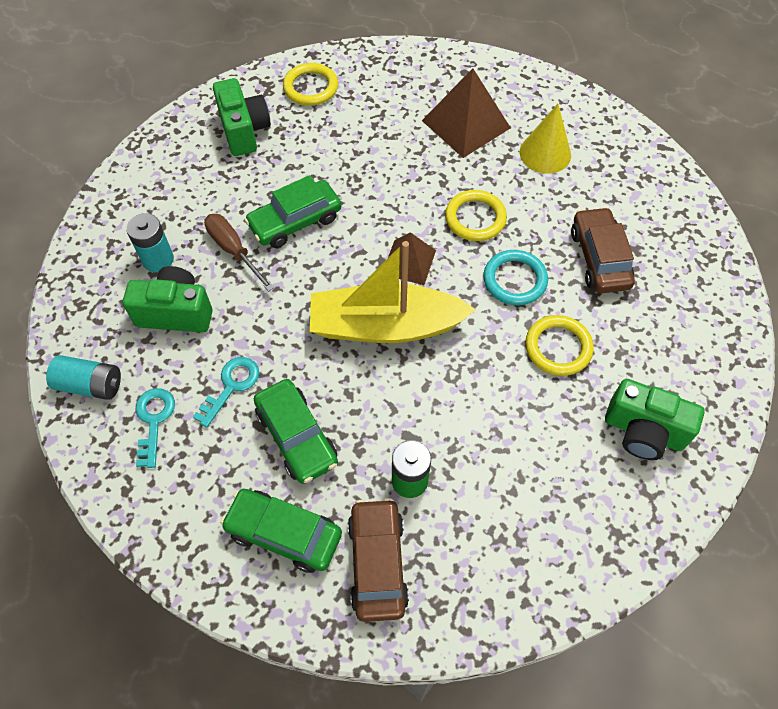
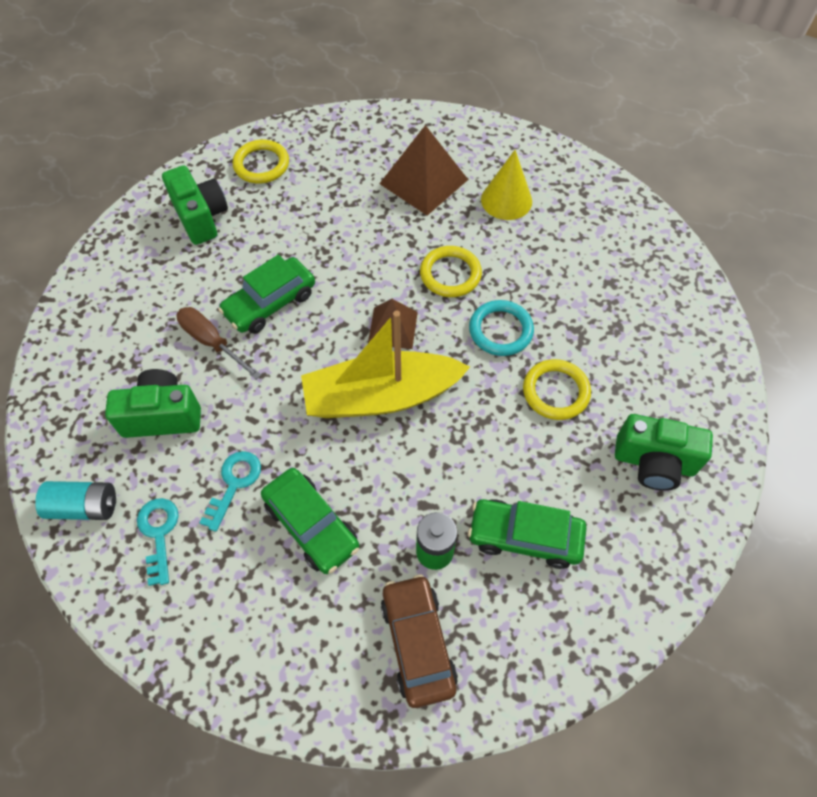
camera: 10 degrees left, 0 degrees up
turquoise battery [126,213,174,272] -> none
green car [220,489,342,573] -> green car moved to [468,499,587,569]
brown car [571,207,635,293] -> none

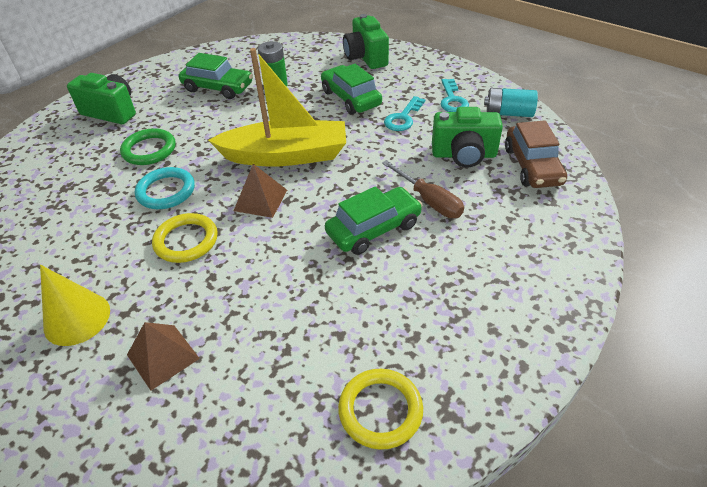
camera: 170 degrees left, 15 degrees down
green camera [162,166,228,245] -> green camera moved to [343,14,389,69]
brown pyramid [379,125,468,216] -> brown pyramid [127,322,200,391], size x0.62
brown car [381,574,458,708] -> brown car moved to [505,120,567,188]
yellow ring [523,359,591,420] -> green ring [120,128,176,165]

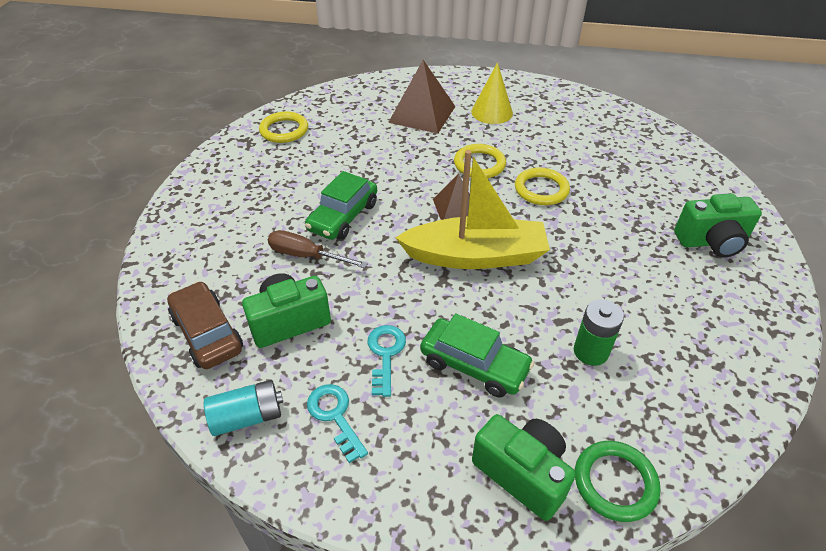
camera: 150 degrees right, 0 degrees up
green ring [120,128,176,165] -> green ring moved to [575,441,660,522]
brown pyramid [127,322,200,391] -> brown pyramid [388,60,456,134], size x1.60
turquoise ring [135,167,195,209] -> yellow ring [515,167,570,205]
green car [179,53,253,99] -> none
yellow boat [208,48,346,167] -> yellow boat turned 150 degrees counterclockwise [395,150,550,269]

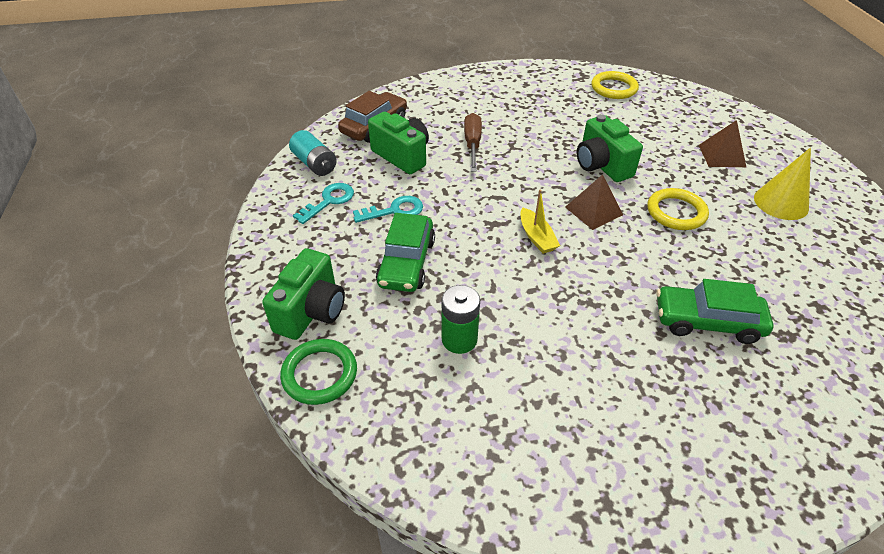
camera: 70 degrees right, 0 degrees up
green car [305,171,377,240] -> green car moved to [656,279,773,344]
brown pyramid [388,60,456,134] -> brown pyramid [699,120,746,167], size x0.62
yellow boat [395,150,550,269] -> yellow boat [520,189,560,254], size x0.43
yellow ring [515,167,570,205] -> none
green camera [674,193,762,257] -> green camera moved to [577,114,643,182]

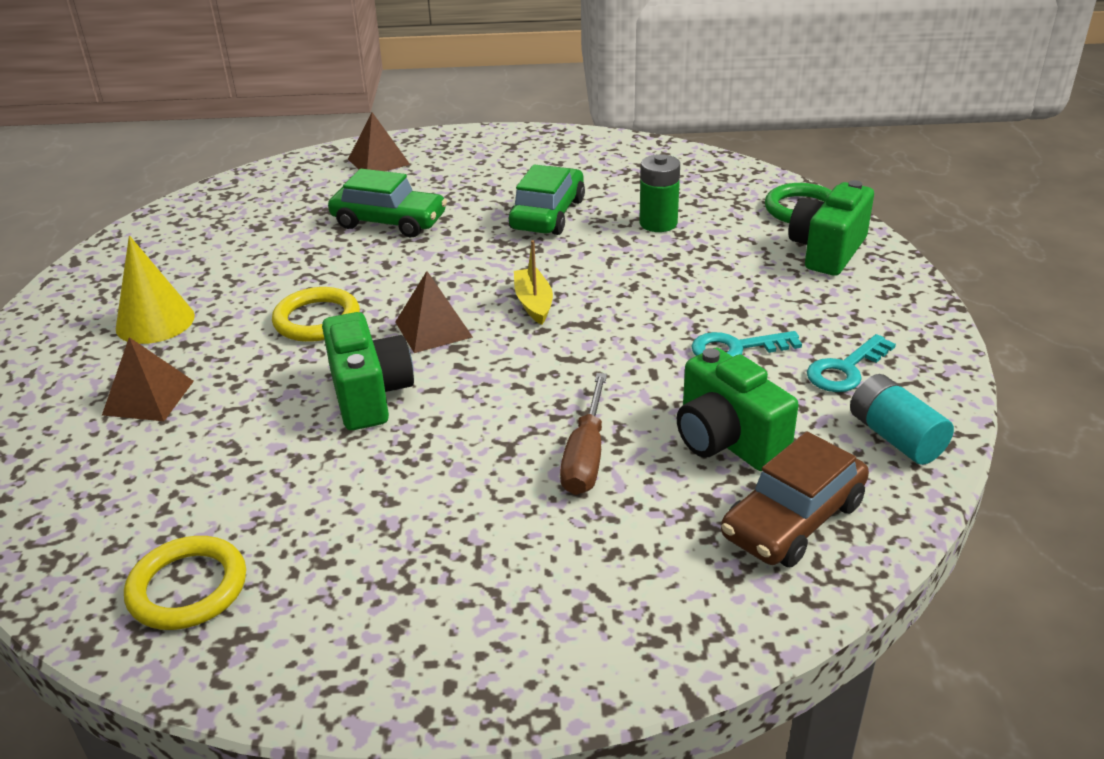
camera: 170 degrees left, 10 degrees down
green car [376,213,435,292] -> green car moved to [509,164,585,235]
none -> brown pyramid [348,112,410,171]

